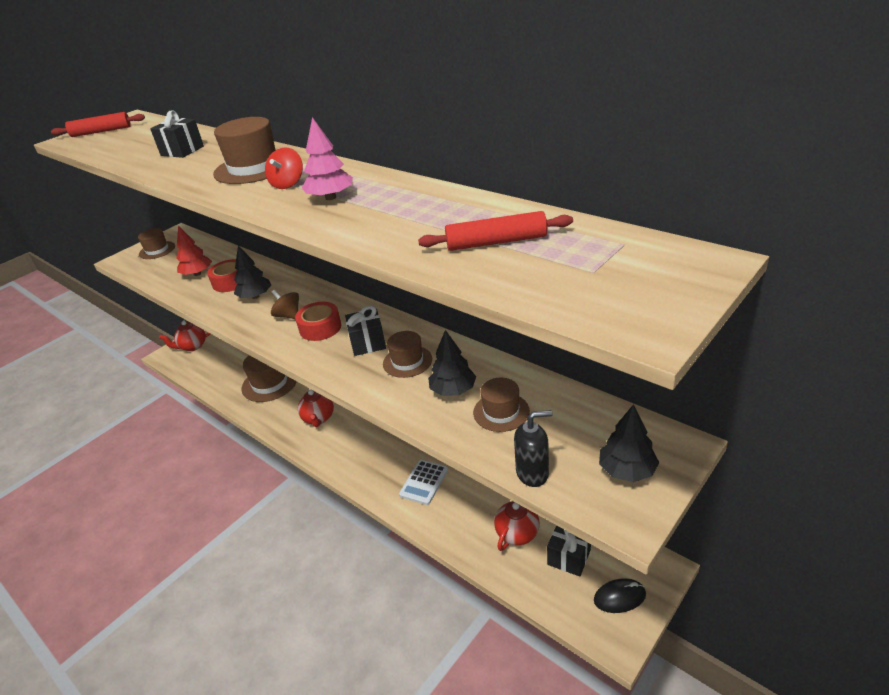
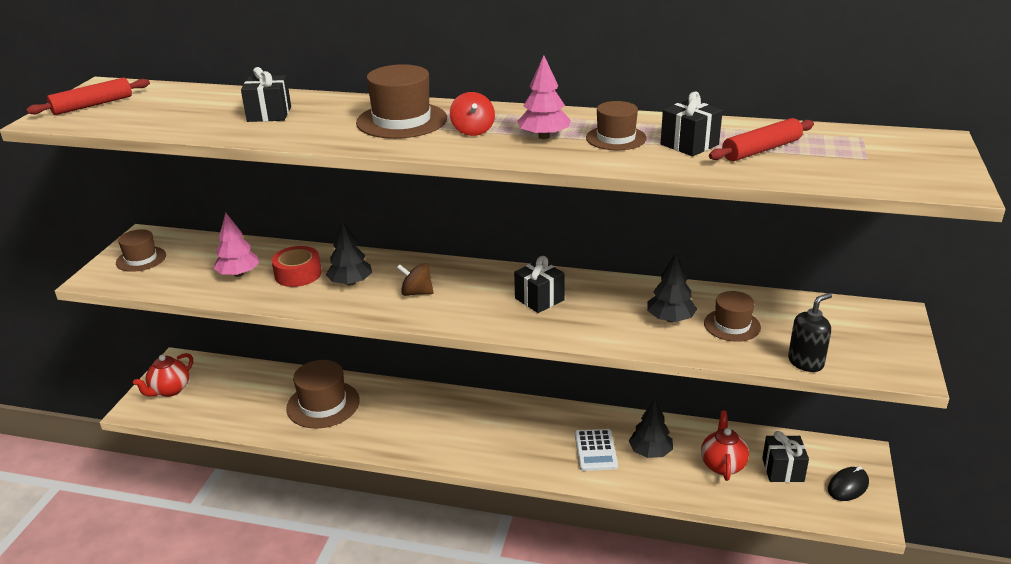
camera: 30 degrees left, 5 degrees down
red tree [176,225,212,276] -> pink tree [213,213,260,277]
red tape [295,302,341,341] -> none
red teapot [298,390,334,427] -> none
brown hat [383,331,432,378] -> brown hat moved to [586,101,647,151]
black tree [599,404,659,482] -> black tree moved to [629,399,673,458]
none -> black gift [661,92,723,156]

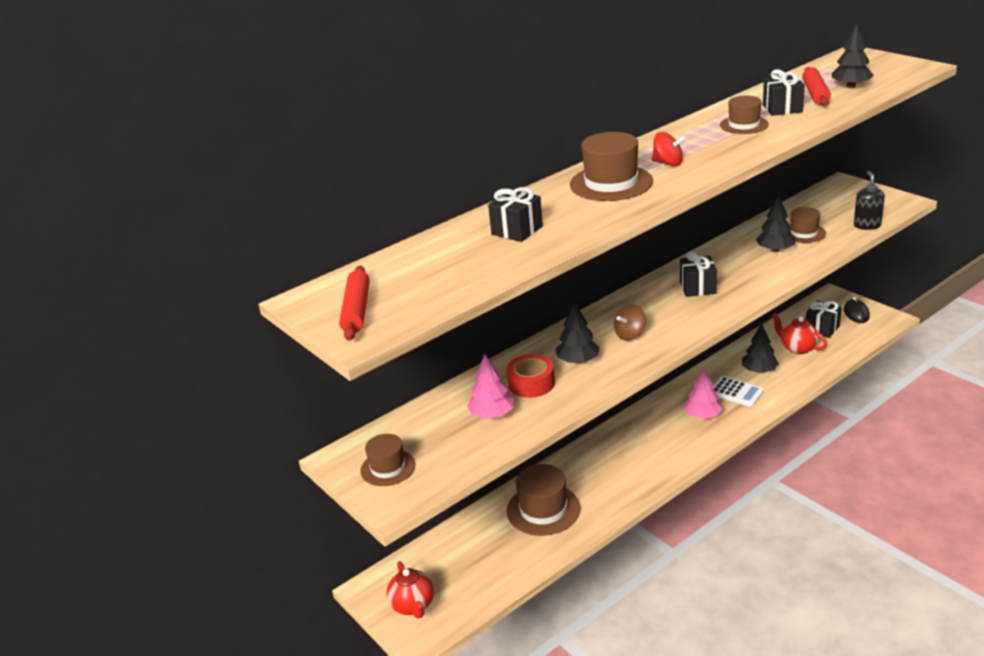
camera: 50 degrees left, 0 degrees up
pink tree [517,55,571,139] -> pink tree moved to [684,367,723,419]
none -> black tree [832,24,874,88]

